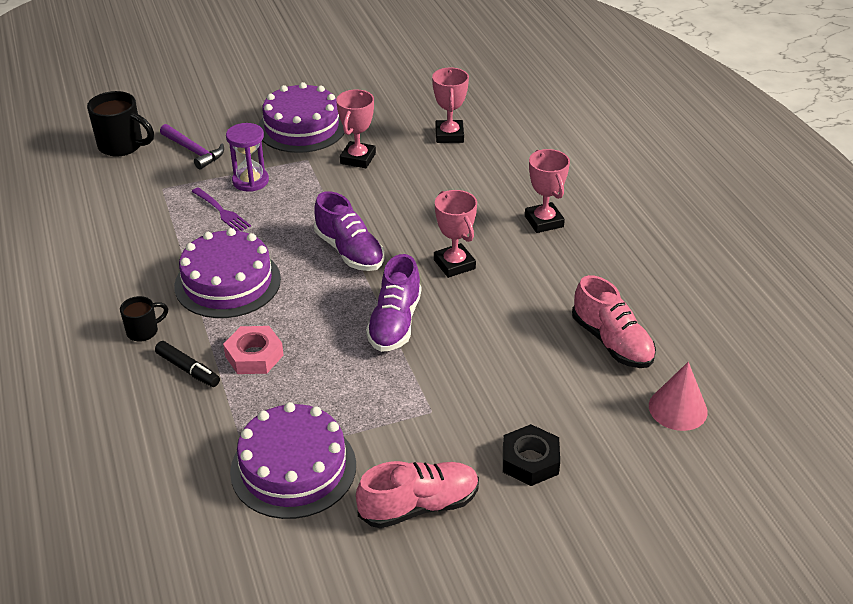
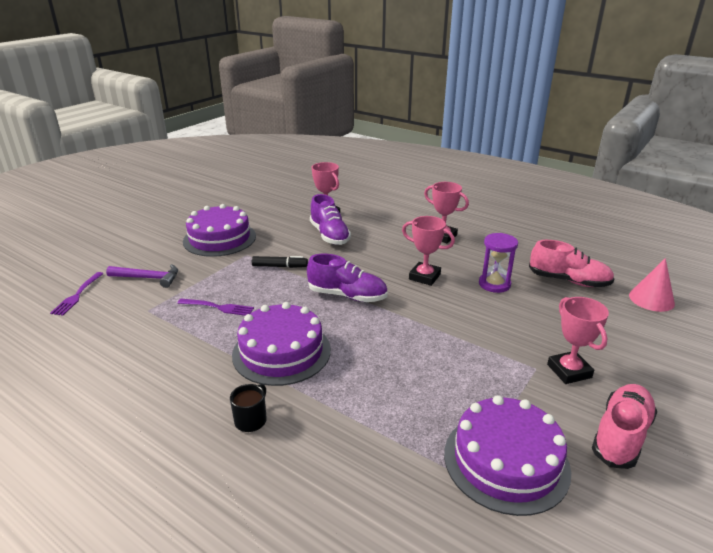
camera: 35 degrees left, 10 degrees down
black mug [87,91,154,157] -> purple fork [50,272,104,316]
black marker [155,341,220,387] -> black marker moved to [252,256,308,268]
pink nut [223,326,283,374] -> none
purple hourglass [226,123,269,192] -> purple hourglass moved to [479,233,518,293]
pink trophy [336,89,376,168] -> pink trophy moved to [547,297,609,384]
purple shoe [366,254,421,352] -> purple shoe moved to [310,194,351,245]
black nut [503,424,560,486] -> none

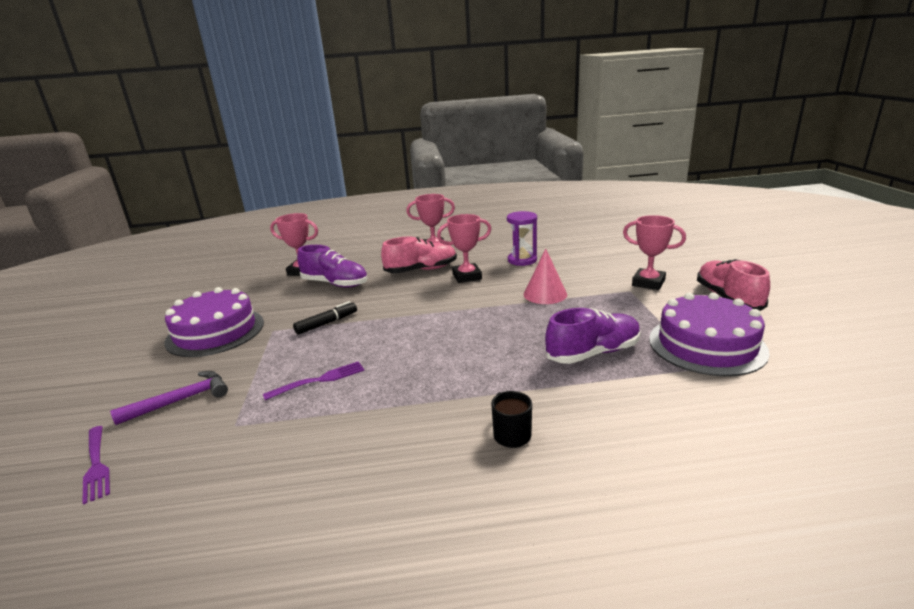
camera: 40 degrees left, 5 degrees down
purple cake [232,302,331,386] -> none
purple shoe [307,254,388,302] -> purple shoe moved to [545,308,641,364]
pink shoe [529,240,614,287] -> pink shoe moved to [381,237,457,273]
pink cone [629,258,675,312] -> pink cone moved to [524,249,567,304]

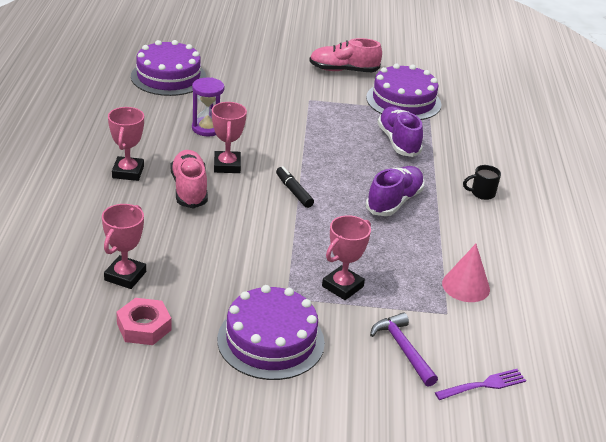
camera: 85 degrees left, 10 degrees up
purple fork [263,361,365,400] -> none
black marker [293,301,357,335] -> black marker moved to [276,166,314,208]
purple shoe [297,245,368,287] -> purple shoe moved to [366,166,425,216]
pink cone [524,249,567,304] -> pink cone moved to [442,244,490,302]
pink trophy [623,215,686,290] -> pink trophy moved to [322,215,371,300]
none -> pink nut [116,298,171,345]
none -> purple cake [131,40,207,96]

